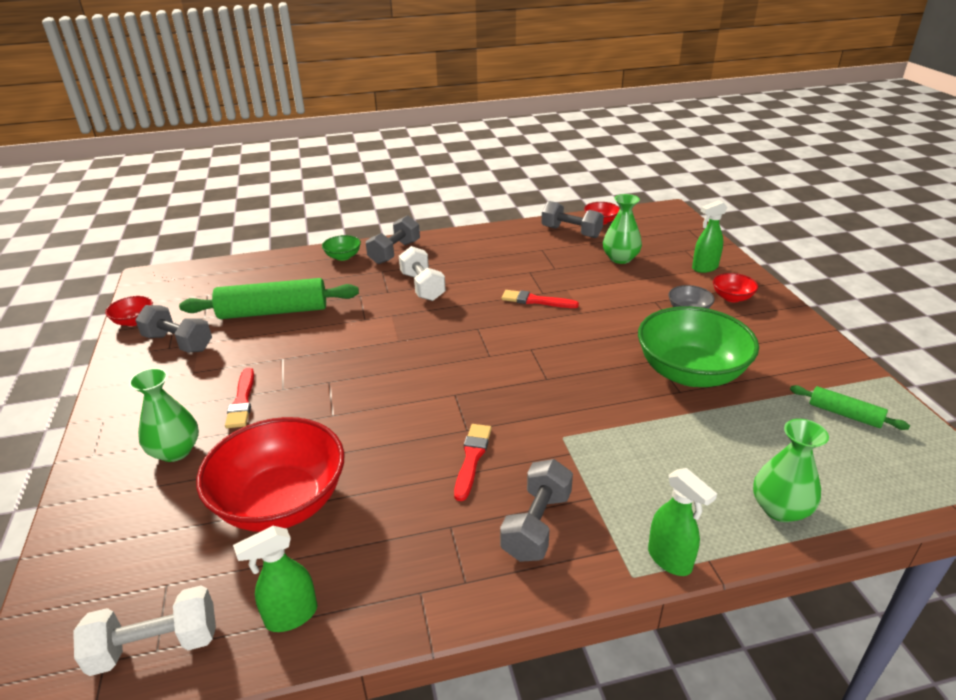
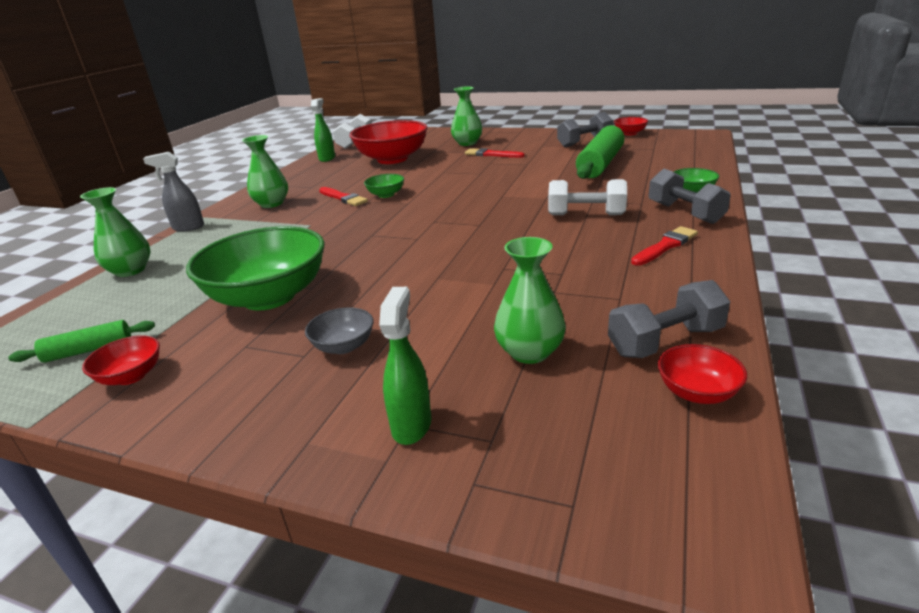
camera: 125 degrees right, 5 degrees down
grey dumbbell [500,459,573,562] -> green vase [242,135,288,208]
red brush [502,290,579,308] -> red brush moved to [631,226,698,266]
green spray bottle [648,468,717,576] -> grey spray bottle [143,152,204,232]
red bowl [713,273,758,302] -> red bowl moved to [82,335,160,385]
none -> green bowl [364,174,404,198]

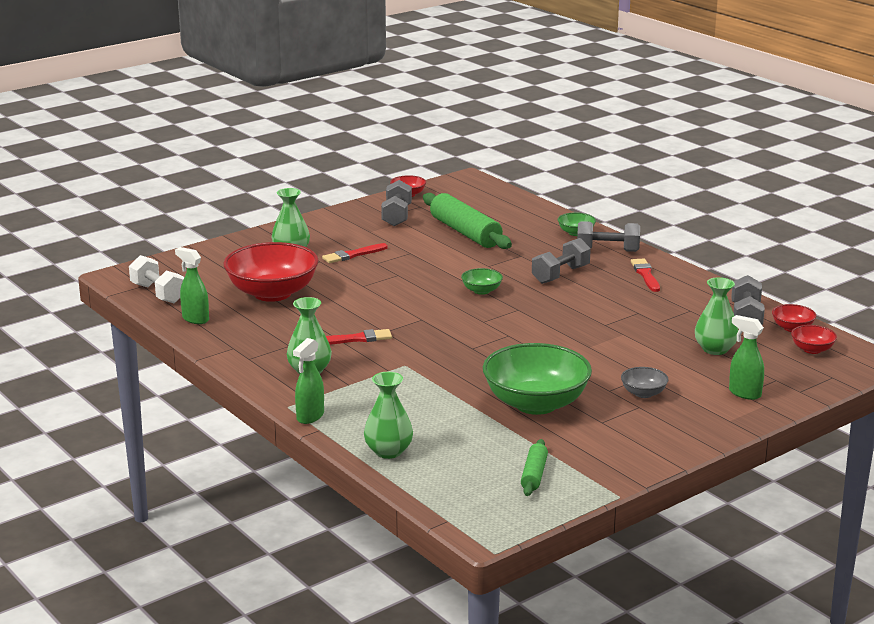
camera: 60 degrees left, 5 degrees down
red bowl [82,335,160,385] -> red bowl moved to [791,325,837,354]
grey spray bottle [143,152,204,232] -> green spray bottle [293,338,324,424]
green bowl [364,174,404,198] -> green bowl moved to [461,268,503,295]
white dumbbell [548,179,627,215] -> grey dumbbell [532,238,591,284]

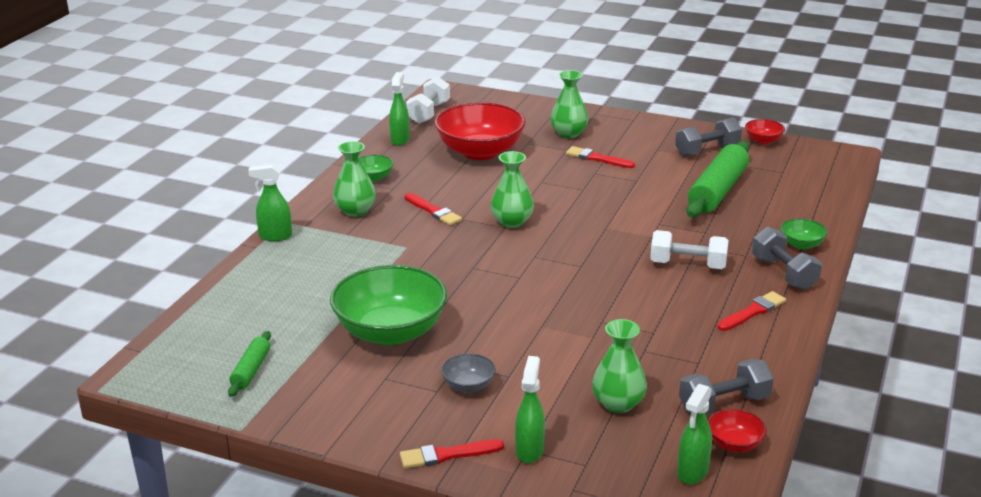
camera: 60 degrees right, 5 degrees up
green vase [364,372,413,459] -> green vase moved to [491,151,534,228]
green bowl [461,268,503,295] -> green bowl moved to [359,155,394,182]
green rolling pin [521,439,548,496] -> green rolling pin turned 60 degrees counterclockwise [228,331,271,397]
grey dumbbell [532,238,591,284] -> white dumbbell [650,230,729,269]
red bowl [791,325,837,354] -> green spray bottle [677,384,712,485]
none -> red brush [400,439,504,468]

